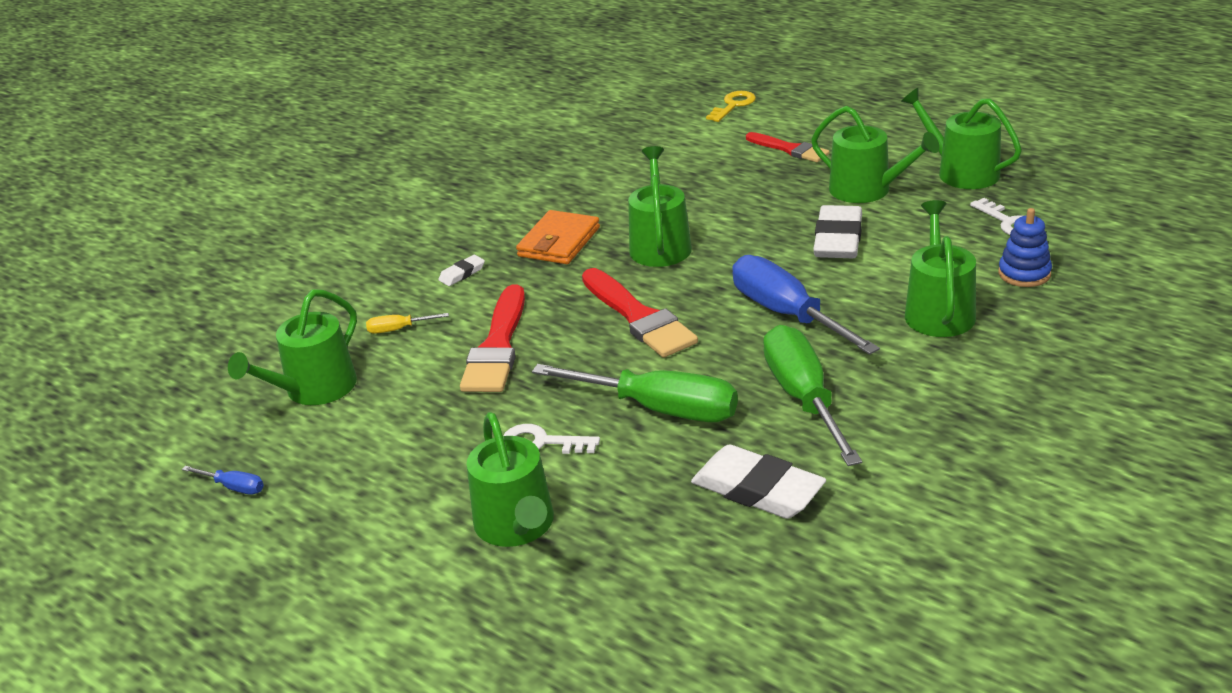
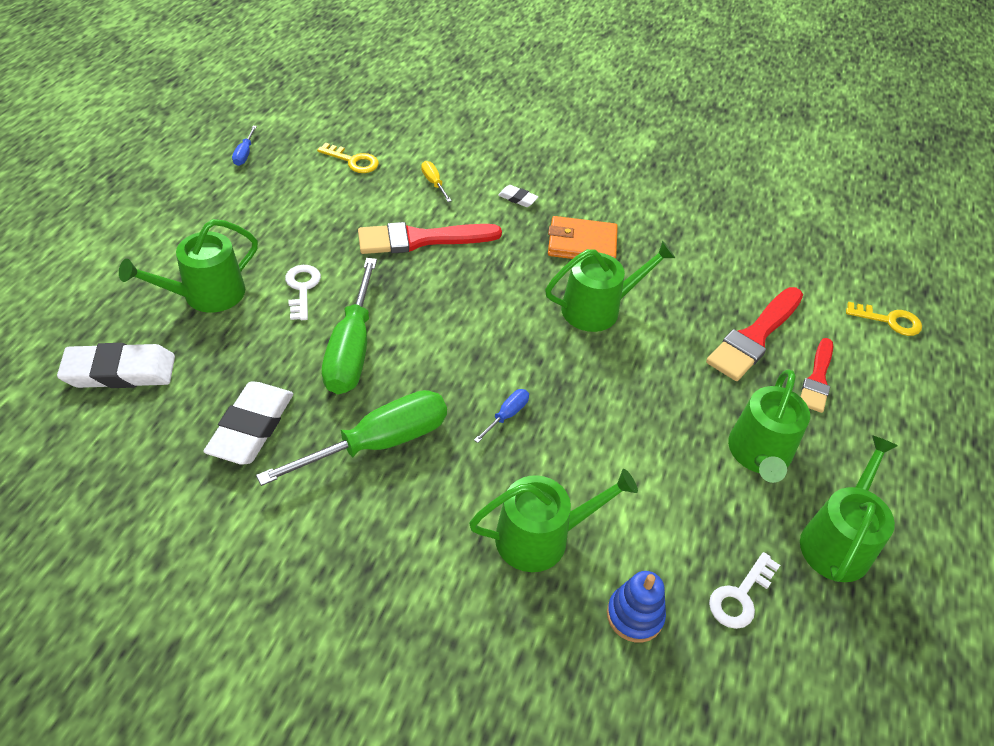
camera: 65 degrees right, 15 degrees up
green watering can [228,290,357,405] -> yellow key [317,143,379,173]
red brush [582,268,698,358] -> red brush moved to [706,287,803,381]
blue screwdriver [732,255,880,355] -> blue screwdriver [474,389,529,443], size x0.43
white eraser [813,205,862,258] -> white eraser moved to [57,343,175,388]

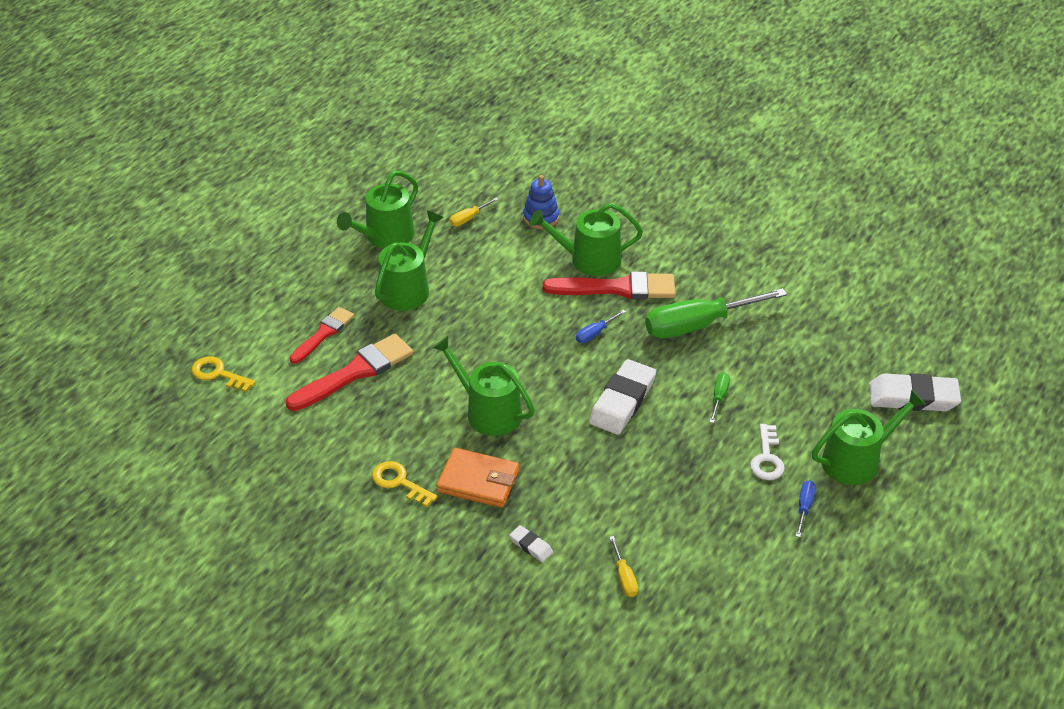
camera: 165 degrees left, 5 degrees down
white eraser [203,381,293,465] -> white eraser moved to [589,359,656,435]
blue screwdriver [232,126,257,166] -> blue screwdriver moved to [796,480,816,537]
yellow key [317,143,379,173] -> yellow key moved to [372,461,438,507]
green screwdriver [322,258,377,394] -> green screwdriver [710,373,730,423], size x0.43
red brush [358,222,502,254] -> red brush moved to [543,271,675,299]
green watering can [545,241,675,332] -> green watering can turned 45 degrees clockwise [433,336,535,436]
white key [709,552,780,629] -> yellow screwdriver [450,197,499,226]

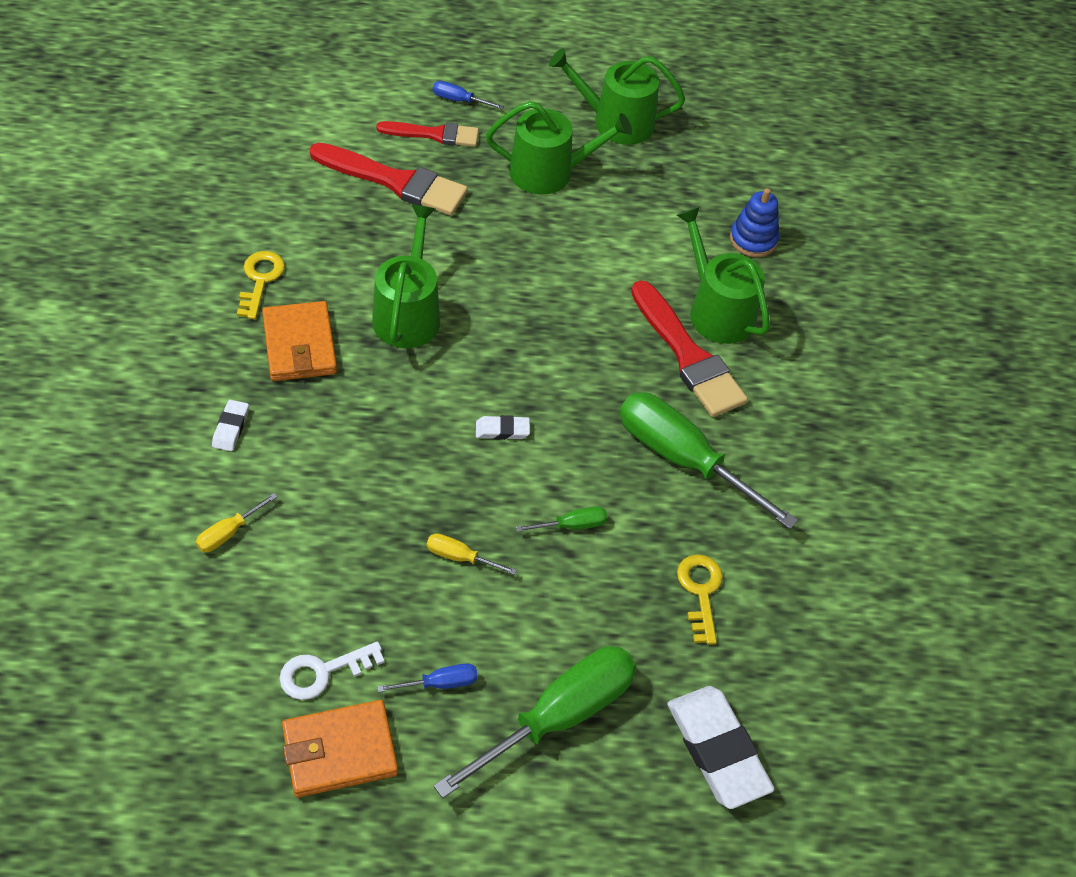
camera: 55 degrees right, 10 degrees up
yellow key [192,356,255,392] -> yellow key moved to [677,554,723,645]
yellow screwdriver [450,197,499,226] -> yellow screwdriver moved to [427,533,517,575]
blue screwdriver [576,309,626,343] -> blue screwdriver moved to [433,81,504,109]
white eraser [589,359,656,435] -> white eraser [476,415,530,440], size x0.47
white key [750,424,785,480] -> white key moved to [279,641,384,700]
green watering can [812,390,926,485] -> green screwdriver [433,646,636,798]
none -> orange wallet [282,700,398,798]

